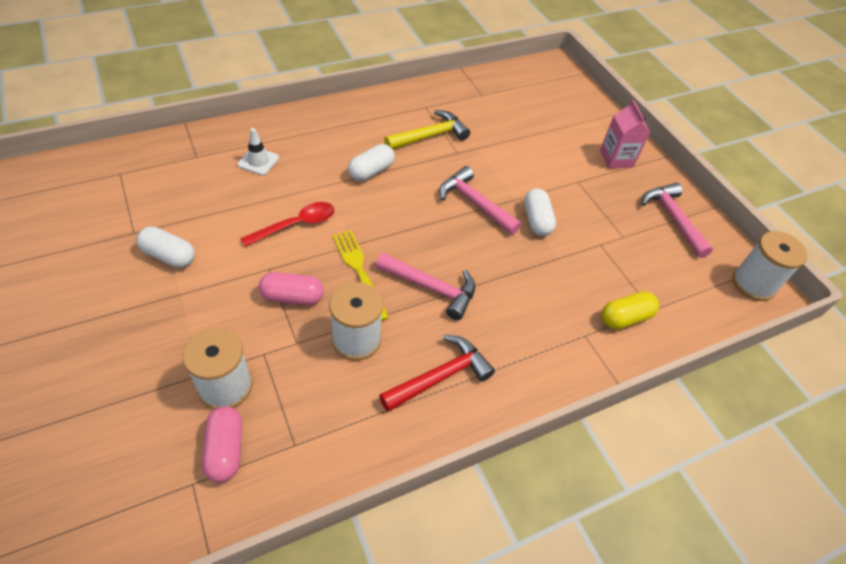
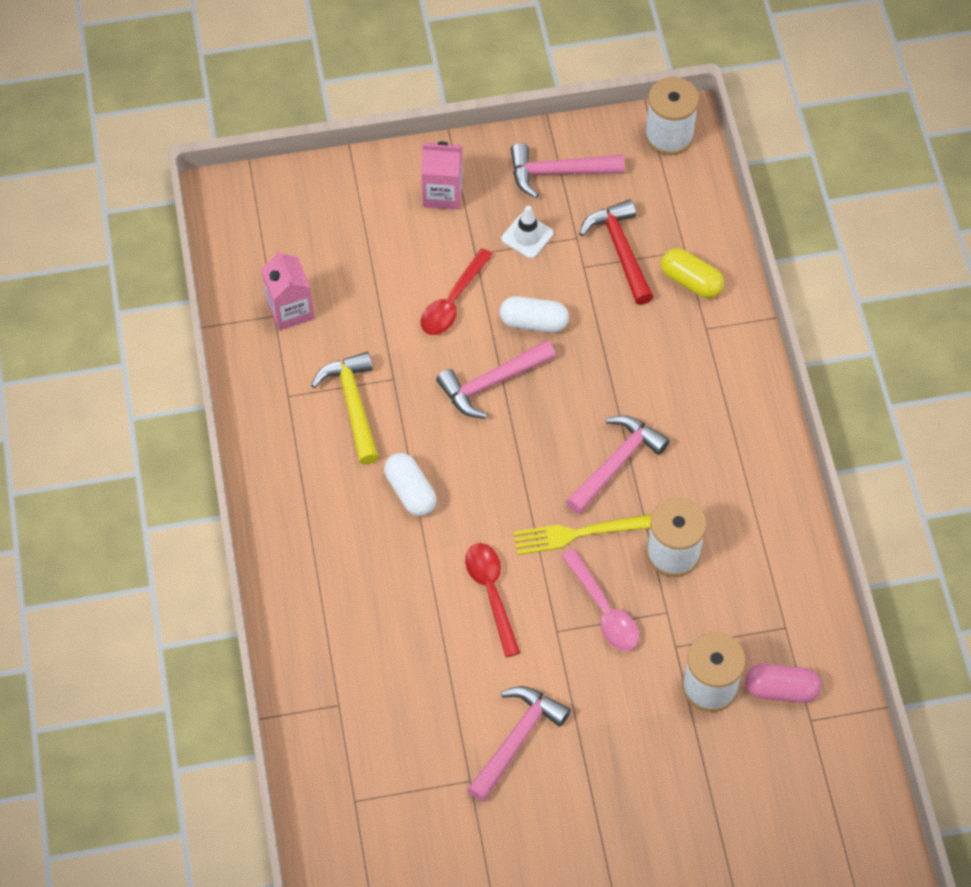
camera: 70 degrees left, 10 degrees up
white capsule [137,226,195,268] -> pink hammer [467,686,571,802]
white traffic cone [237,128,279,175] -> white traffic cone moved to [501,206,554,259]
pink capsule [259,272,324,305] -> pink spoon [562,549,639,651]
red hammer [379,335,495,412] -> red hammer moved to [579,199,654,305]
yellow capsule [601,291,659,330] -> yellow capsule turned 45 degrees counterclockwise [661,248,724,298]
none -> pink carton [261,250,314,331]
none -> red spoon [421,248,493,335]

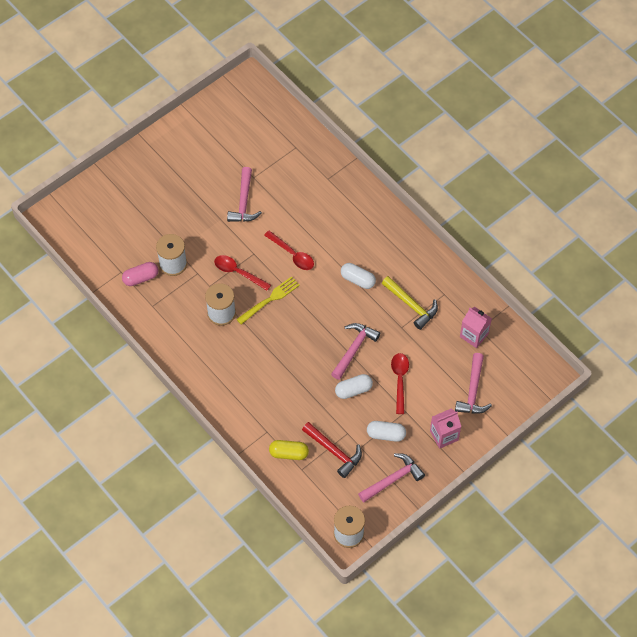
camera: 150 degrees right, 0 degrees up
white traffic cone [501,206,554,259] -> white capsule [367,421,406,442]
pink spoon [562,549,639,651] -> red spoon [214,255,271,291]
pink hammer [566,415,670,514] -> pink hammer moved to [455,353,492,414]

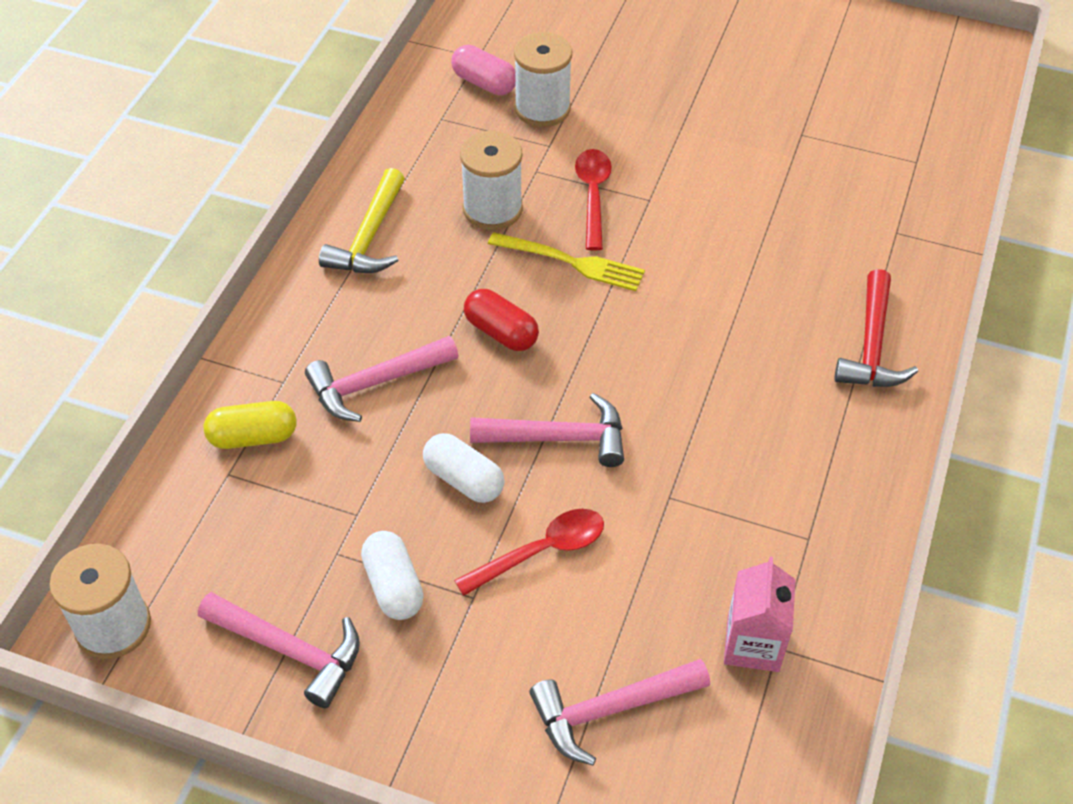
camera: 60 degrees right, 10 degrees down
pink hammer [227,167,262,222] -> pink hammer moved to [305,336,458,422]
red spoon [264,231,314,270] -> none
yellow capsule [269,440,309,460] -> yellow capsule turned 75 degrees counterclockwise [204,401,296,449]
red hammer [302,422,362,478] -> red hammer moved to [834,269,918,387]
white capsule [341,263,376,289] -> none
yellow hammer [382,276,438,330] -> yellow hammer moved to [319,168,405,273]
pink carton [430,408,461,449] -> none
none -> red capsule [464,289,539,351]

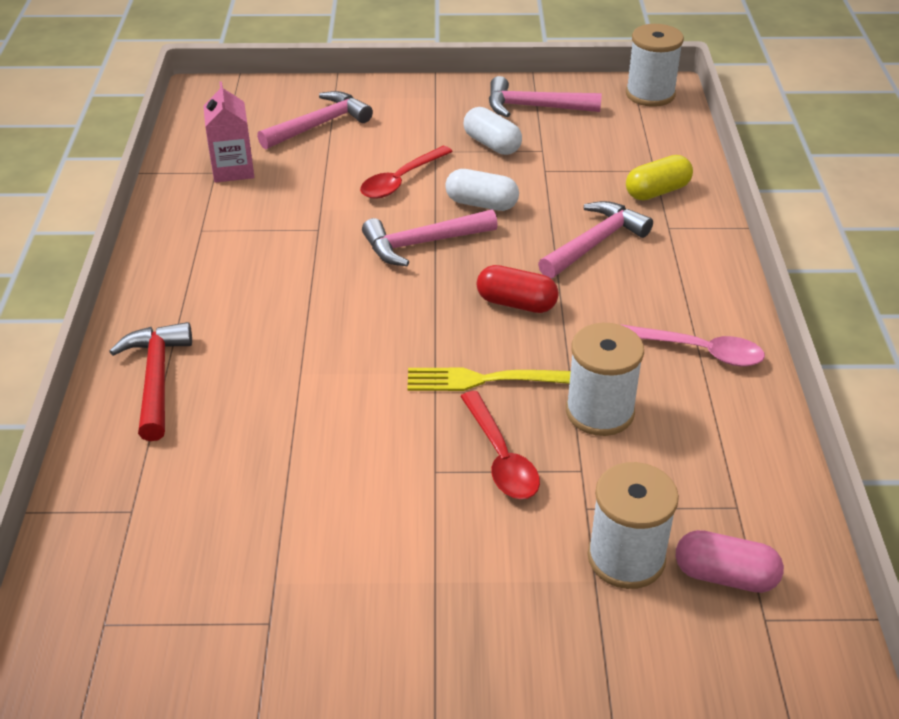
camera: 160 degrees right, 10 degrees down
yellow hammer [319,168,405,273] -> pink spoon [620,324,765,366]

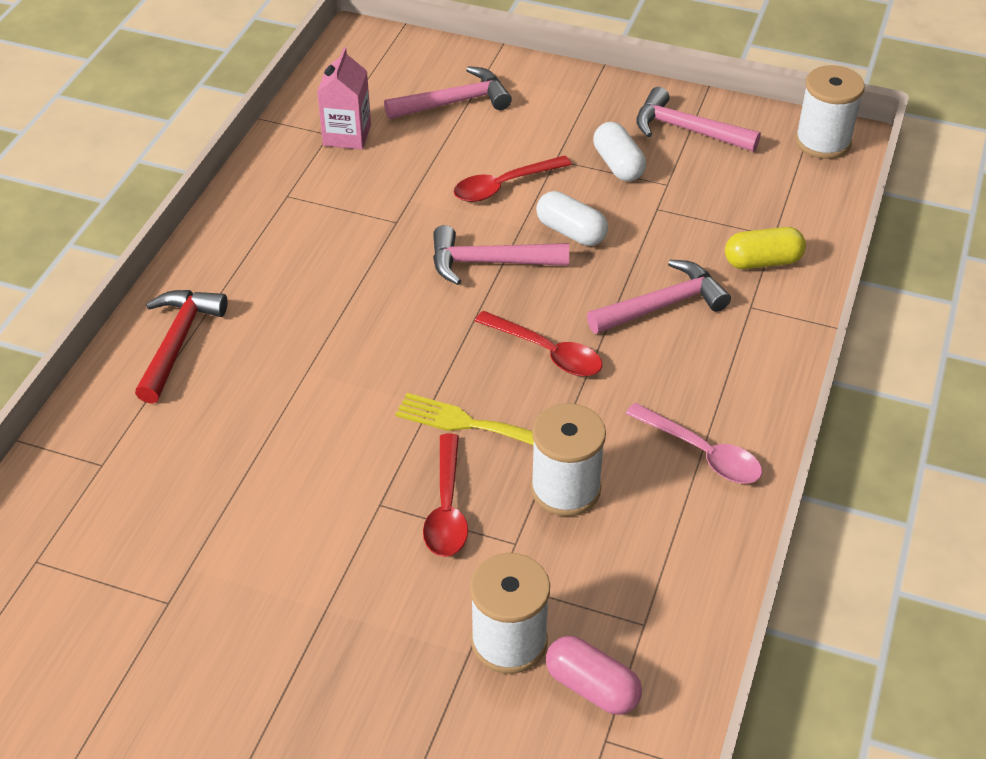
camera: 20 degrees right, 5 degrees up
red capsule [477,265,559,313] -> red spoon [475,311,602,376]

